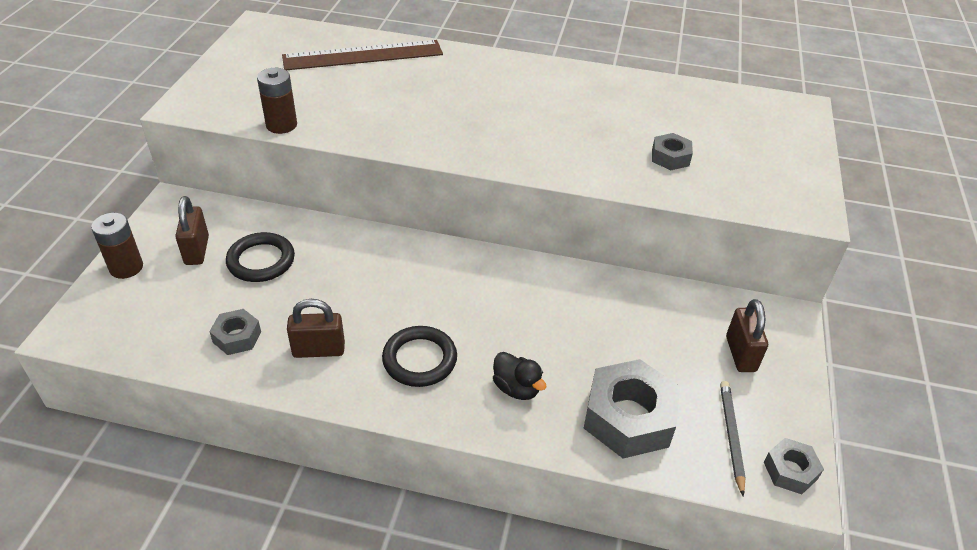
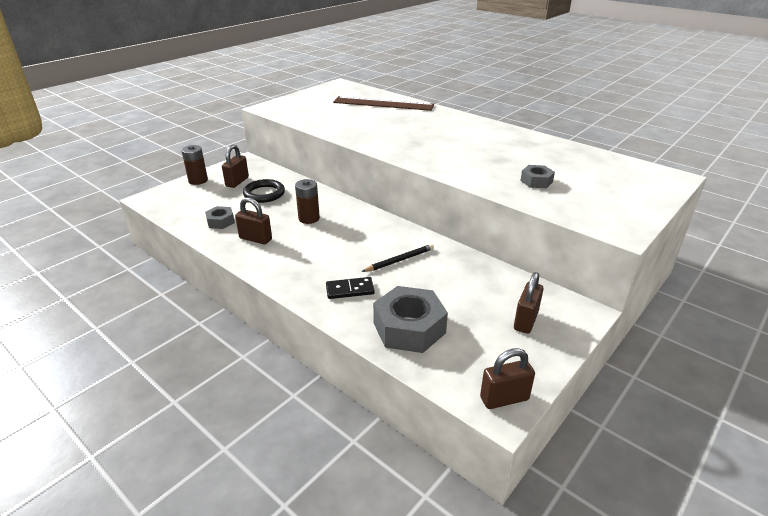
camera: 30 degrees right, 10 degrees down
brown battery [257,68,297,134] -> brown battery moved to [295,179,320,224]
black ring [382,326,457,387] -> none
black duck [493,352,547,400] -> black domino [326,277,375,299]
grey pencil [720,381,746,496] -> none
grey nut [764,438,824,494] -> brown padlock [480,348,535,409]
none -> black pencil [361,244,434,272]

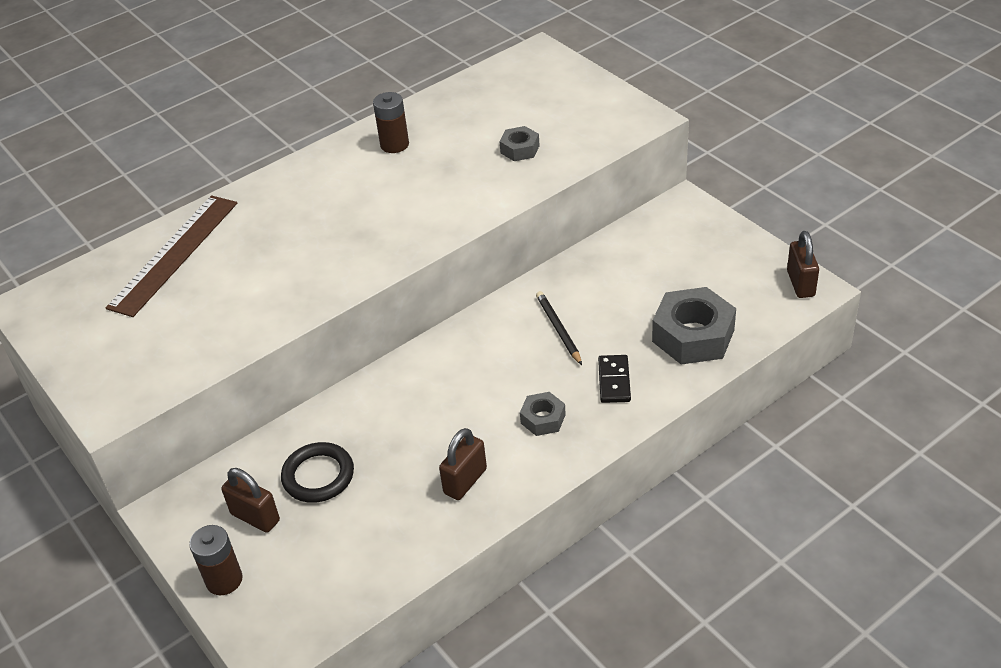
camera: 75 degrees left, 10 degrees up
grey nut [205,206,235,229] -> grey nut moved to [520,392,566,436]
brown battery [295,179,320,224] -> brown battery moved to [373,92,409,153]
brown padlock [514,272,543,334] -> none

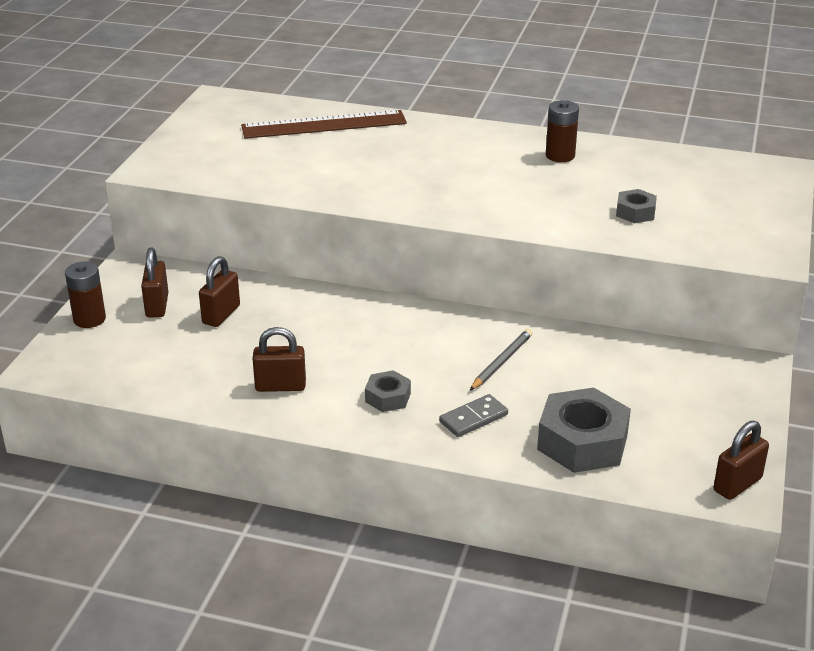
camera: 50 degrees right, 10 degrees down
black ring [281,442,354,503] -> brown padlock [199,256,240,327]
black pencil [536,291,582,365] -> grey pencil [470,329,533,390]
black domino [598,355,631,403] -> grey domino [439,394,508,437]

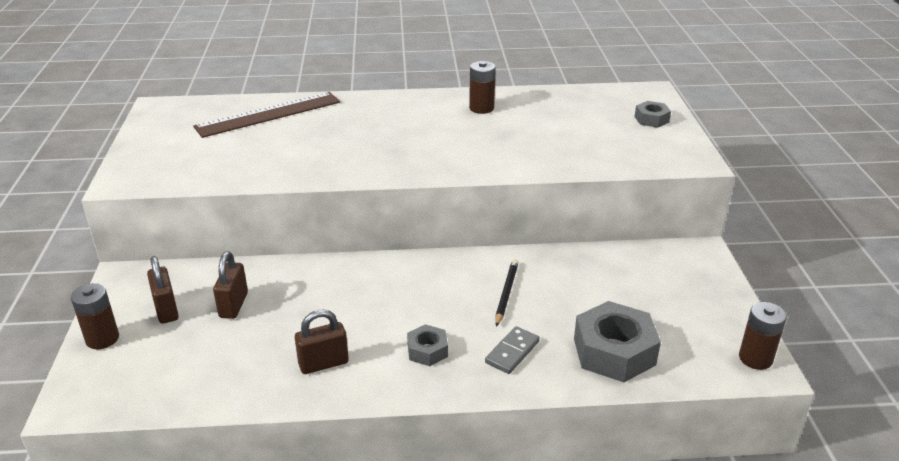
camera: 20 degrees left, 0 degrees up
grey pencil [470,329,533,390] -> black pencil [495,259,519,327]
grey nut [616,189,657,223] -> grey nut moved to [635,101,671,128]
brown padlock [714,421,769,500] -> brown battery [739,302,787,370]

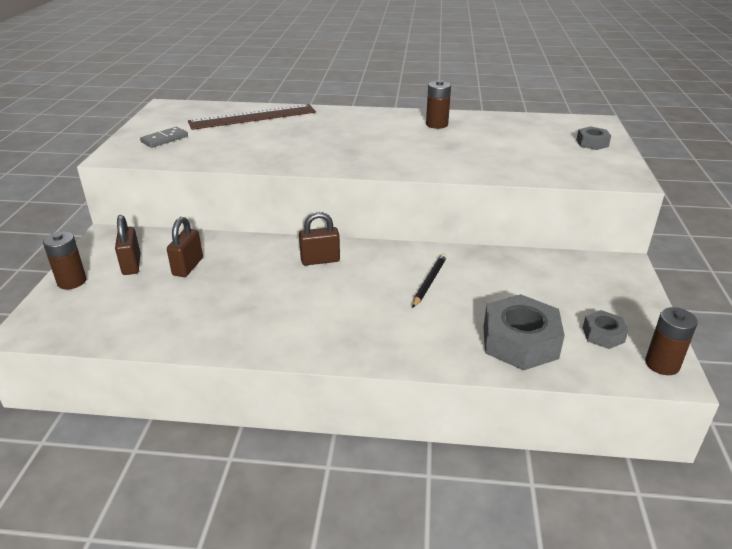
camera: 10 degrees right, 0 degrees up
brown padlock [295,309,349,374] -> brown padlock moved to [299,212,340,266]
grey nut [407,324,448,366] -> grey nut moved to [583,310,629,349]
grey domino [485,326,540,374] -> grey domino moved to [140,127,188,148]

